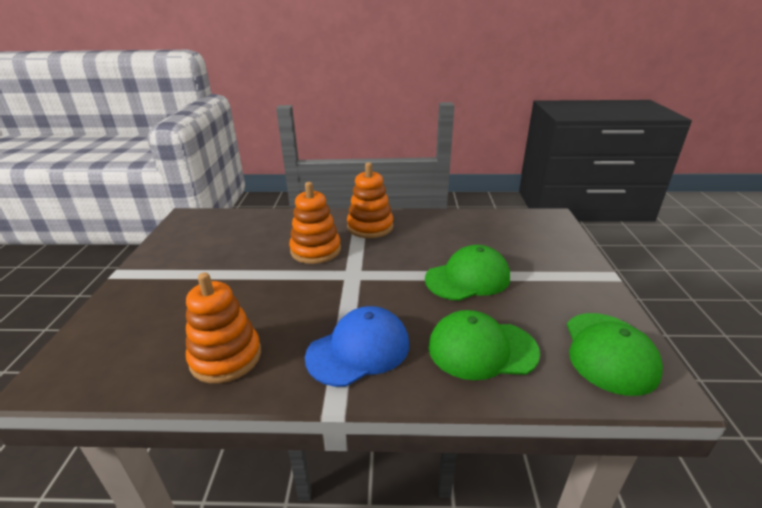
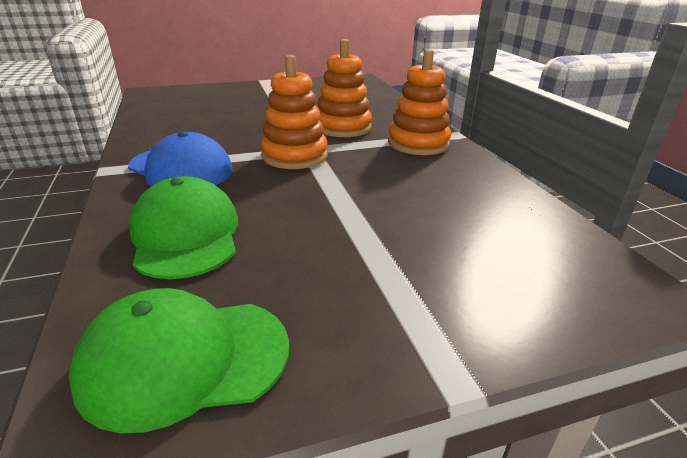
camera: 70 degrees right, 0 degrees up
orange stacking toy [186,272,261,384] -> orange stacking toy moved to [260,55,328,169]
green cap [425,245,510,301] -> none

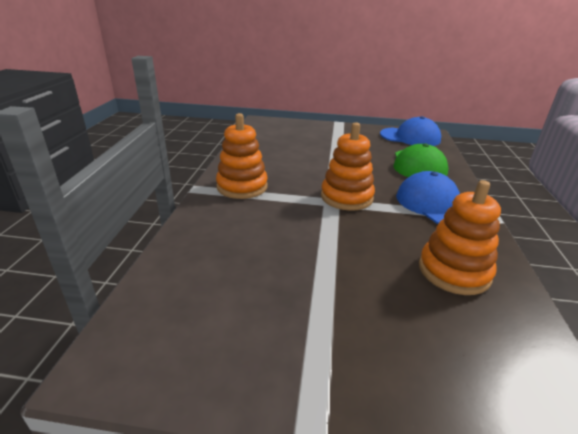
camera: 155 degrees left, 0 degrees up
green cap [69,288,289,434] -> blue cap [380,116,441,146]
orange stacking toy [317,39,372,137] -> orange stacking toy moved to [419,180,501,295]

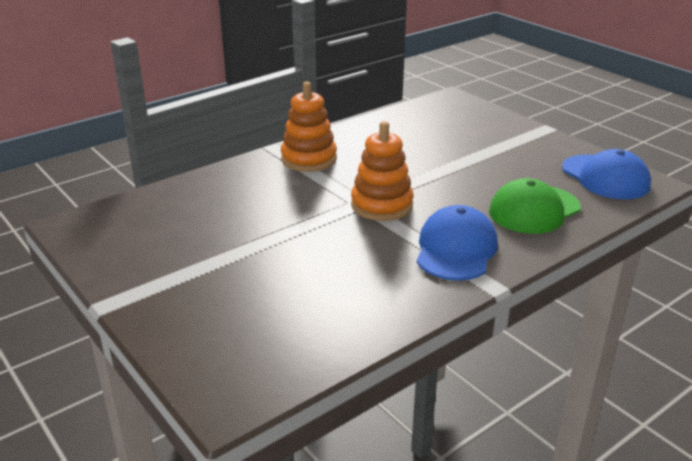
camera: 45 degrees right, 0 degrees up
orange stacking toy [419,180,501,295] -> none

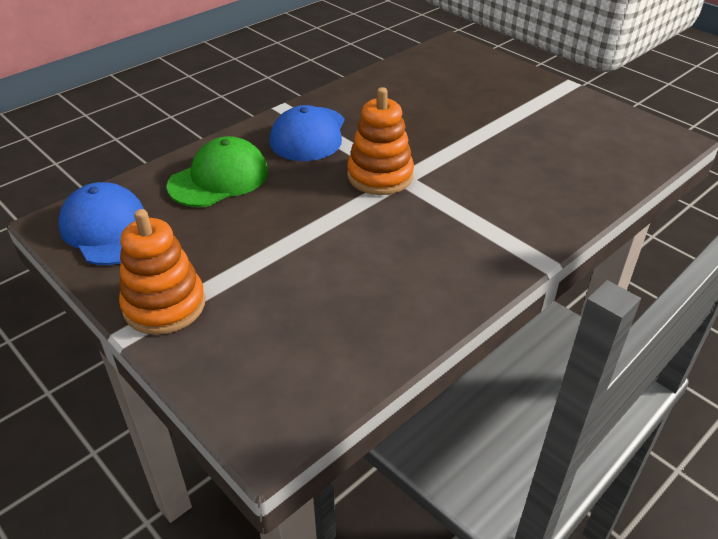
camera: 175 degrees right, 10 degrees up
orange stacking toy [281,82,337,172] -> orange stacking toy moved to [119,209,205,335]

